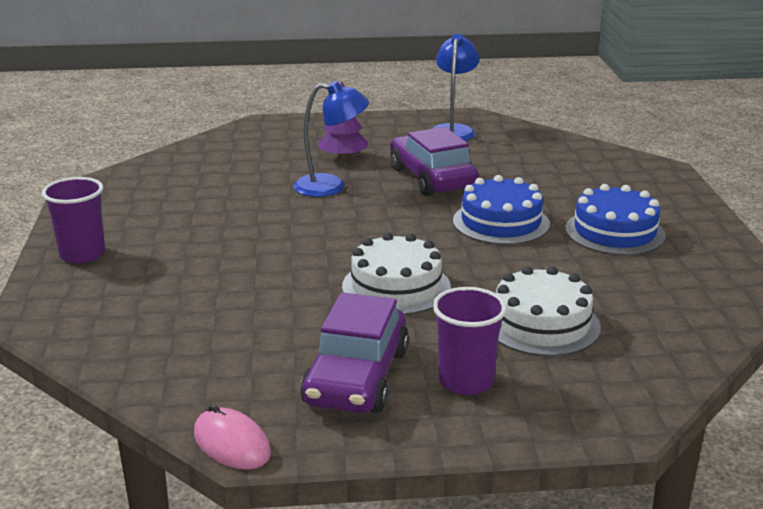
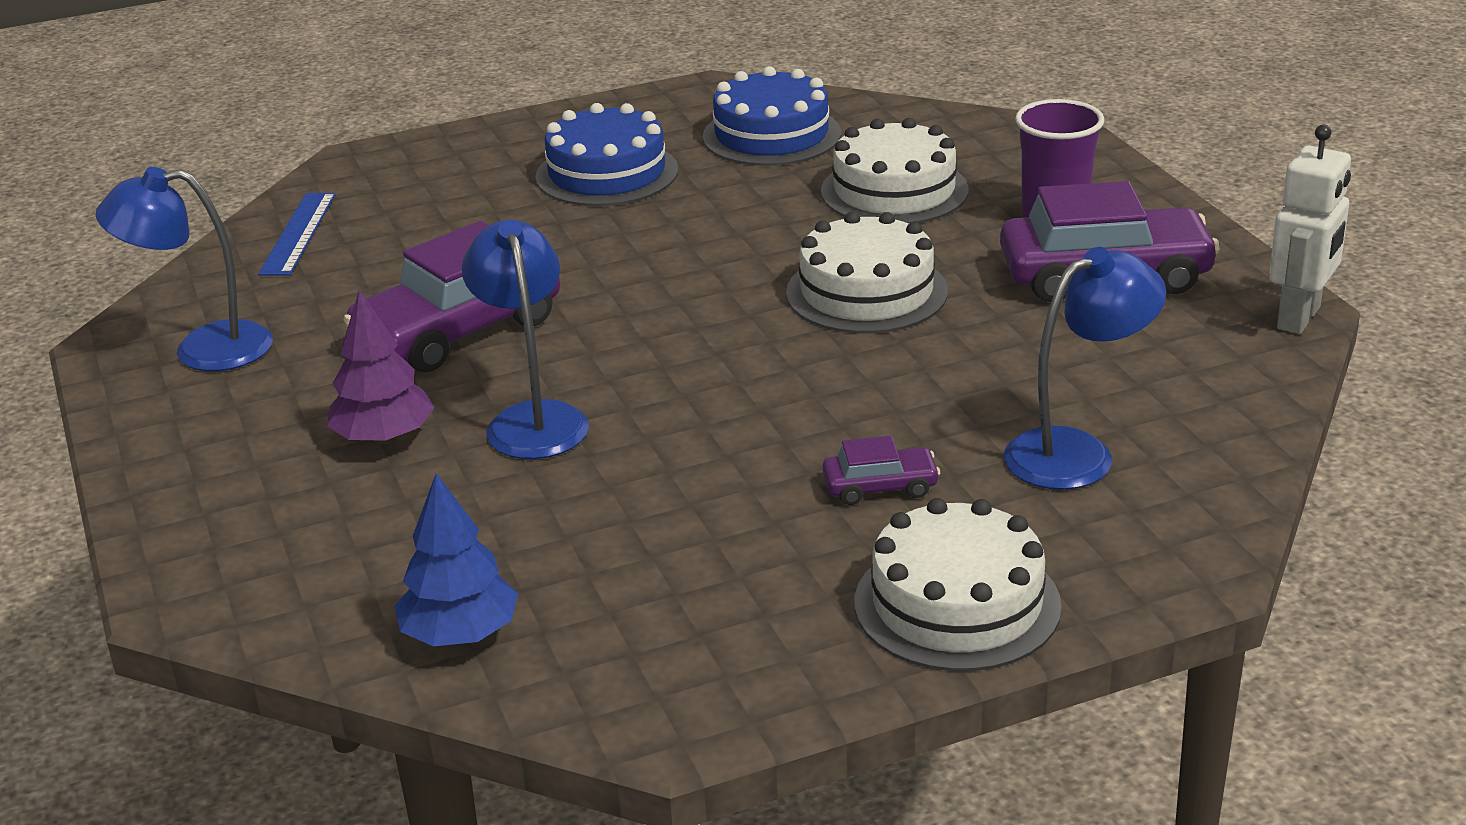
camera: 105 degrees left, 5 degrees up
purple cup [42,177,105,263] -> white cake [855,498,1062,671]
pink mouse [194,404,271,469] -> white robot [1269,125,1351,334]
blue cake [453,175,550,245] -> blue cake moved to [703,66,841,166]
none -> blue ruler [258,193,336,276]
none -> blue tree [395,473,518,646]
none -> purple car [823,436,940,505]
none -> blue lamp [1004,247,1166,490]

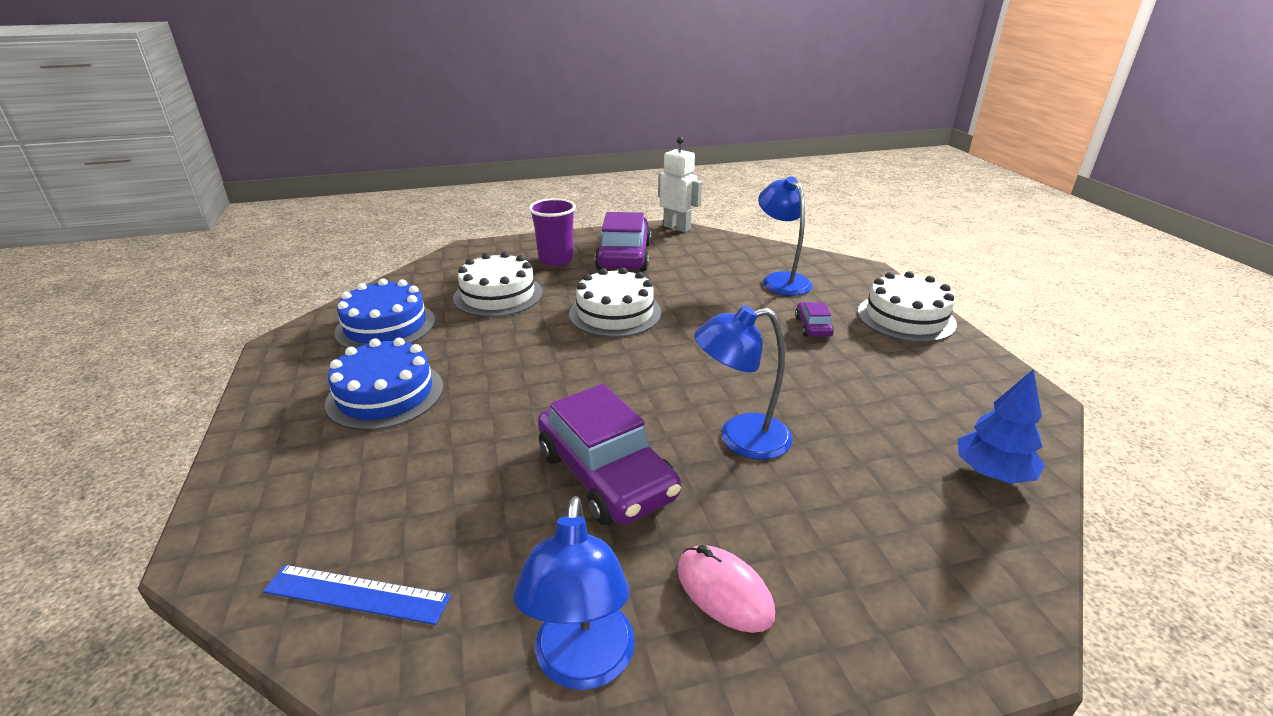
camera: 85 degrees left, 0 degrees up
purple tree [327,290,434,444] -> none
none -> pink mouse [677,545,775,633]

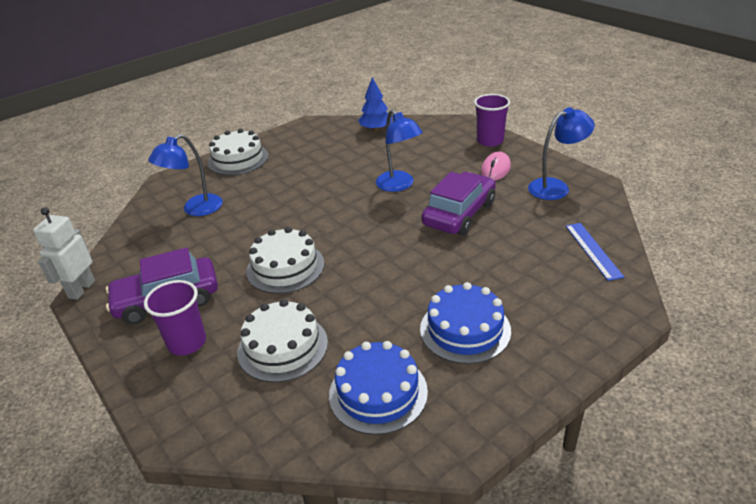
camera: 110 degrees left, 5 degrees up
purple car [795,302,834,337] -> none
none -> purple cup [474,94,510,147]

